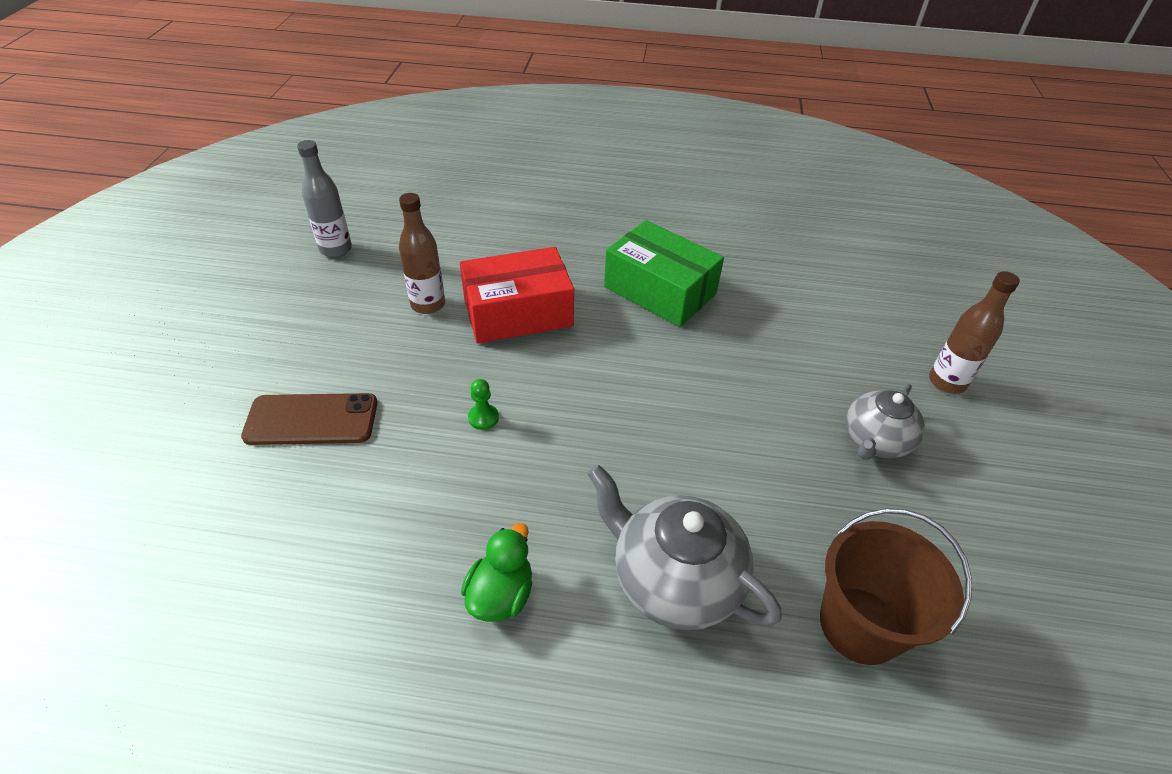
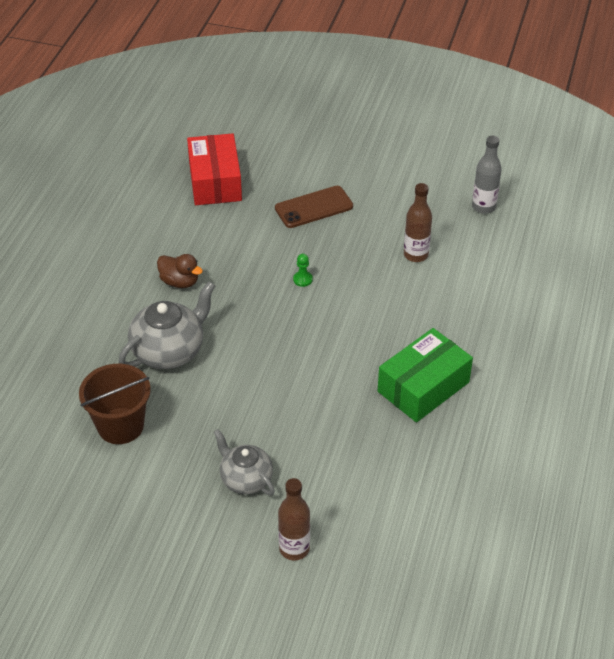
camera: 100 degrees right, 0 degrees up
brown phone [241,393,378,445] -> brown phone turned 60 degrees clockwise [275,186,353,228]
red box [460,247,574,344] -> red box moved to [187,133,242,205]
green duck [461,523,533,622] -> brown duck [157,254,203,288]

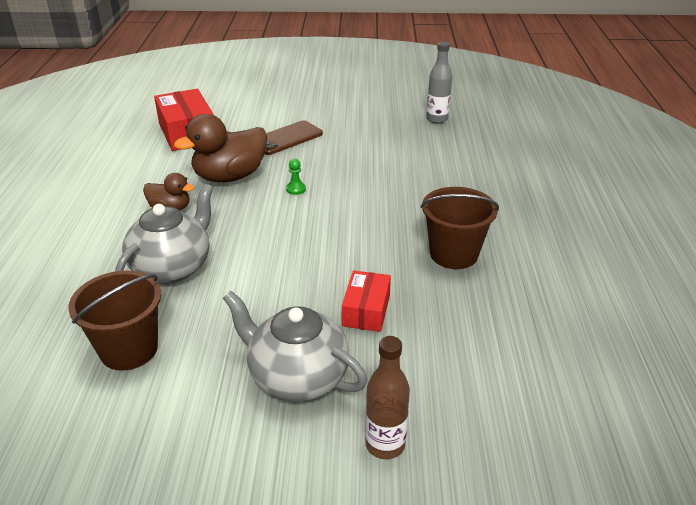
camera: 15 degrees left, 10 degrees down
grey teapot [214,429,275,495] -> grey teapot [223,291,367,402], size x1.53
green box [378,328,473,422] -> brown bucket [421,187,499,269]
brown bottle [404,183,432,262] -> none
none -> brown duck [174,114,267,182]
none -> red box [342,270,391,332]

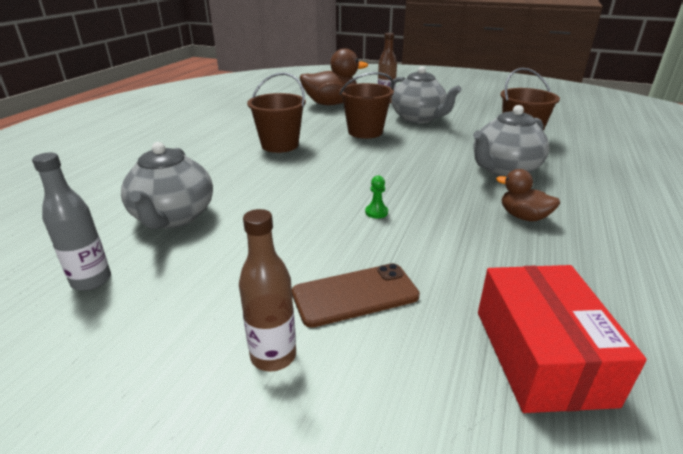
camera: 160 degrees left, 5 degrees down
brown duck [174,114,267,182] -> brown duck moved to [300,49,368,105]
red box [342,270,391,332] -> brown bucket [339,72,394,139]
none -> grey teapot [121,142,213,229]
none -> brown bottle [239,209,296,372]

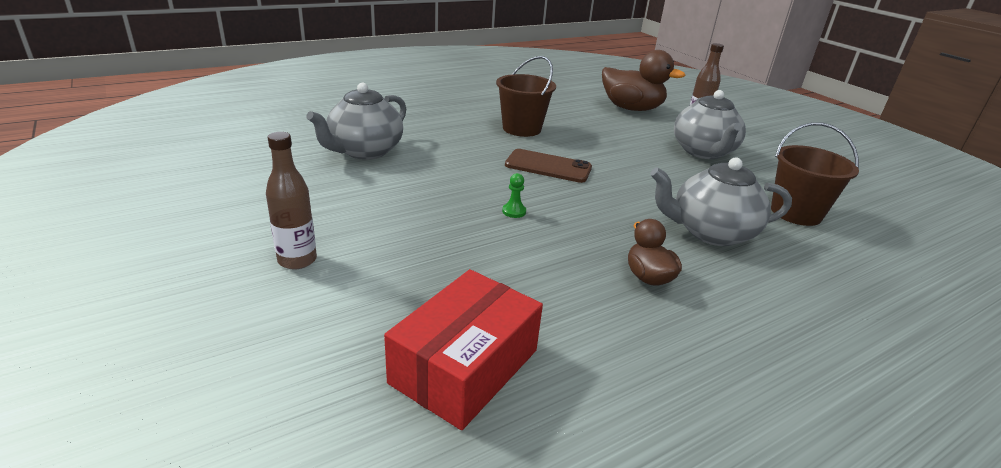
camera: 35 degrees right, 0 degrees up
grey bottle [32,153,111,291] -> none
brown phone [292,263,420,328] -> brown phone moved to [505,149,592,183]
brown bucket [339,72,394,139] -> none

